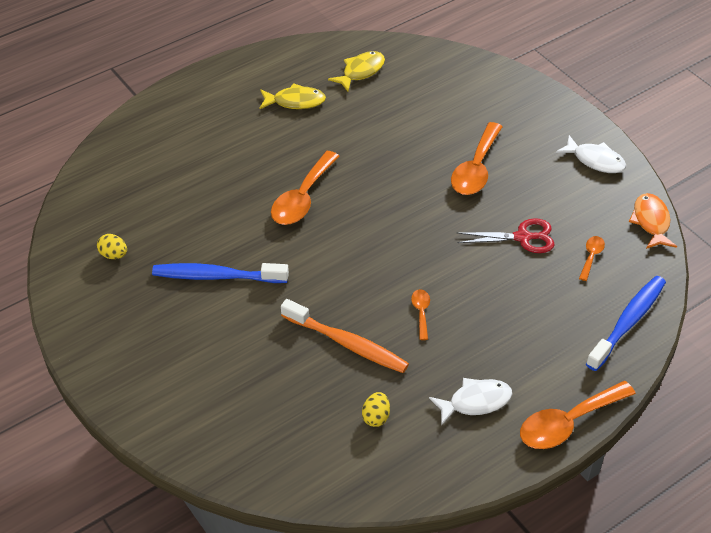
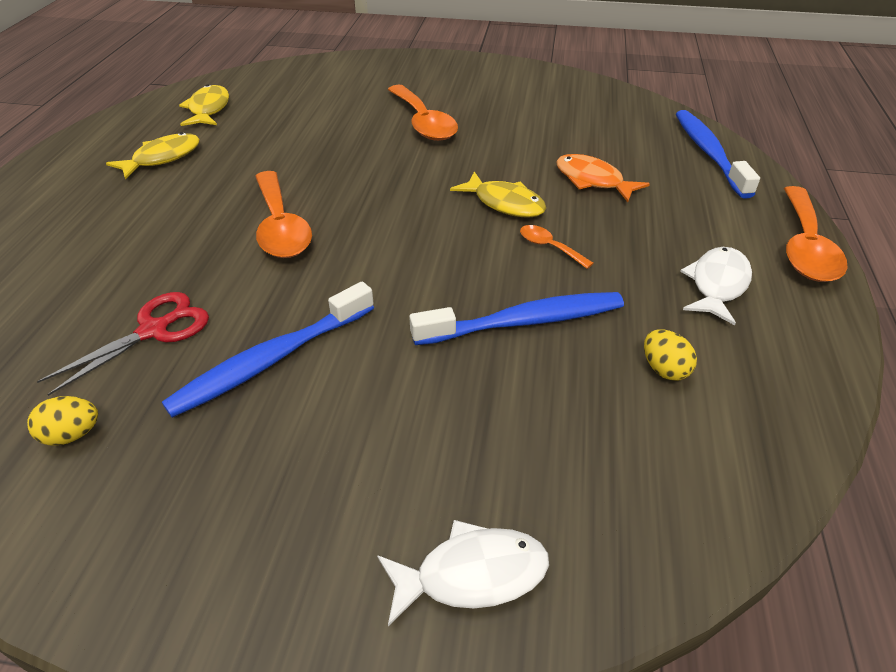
camera: 45 degrees left, 5 degrees down
orange toothbrush [281,299,409,373] -> blue toothbrush [409,292,624,345]
red scissors [458,218,555,253] -> red scissors moved to [37,292,209,396]
white fish [556,135,626,173] -> white fish moved to [377,520,549,626]
orange spoon [579,236,605,281] -> none
orange fish [629,193,677,249] -> orange fish moved to [556,154,650,202]
none -> yellow fish [450,171,546,218]

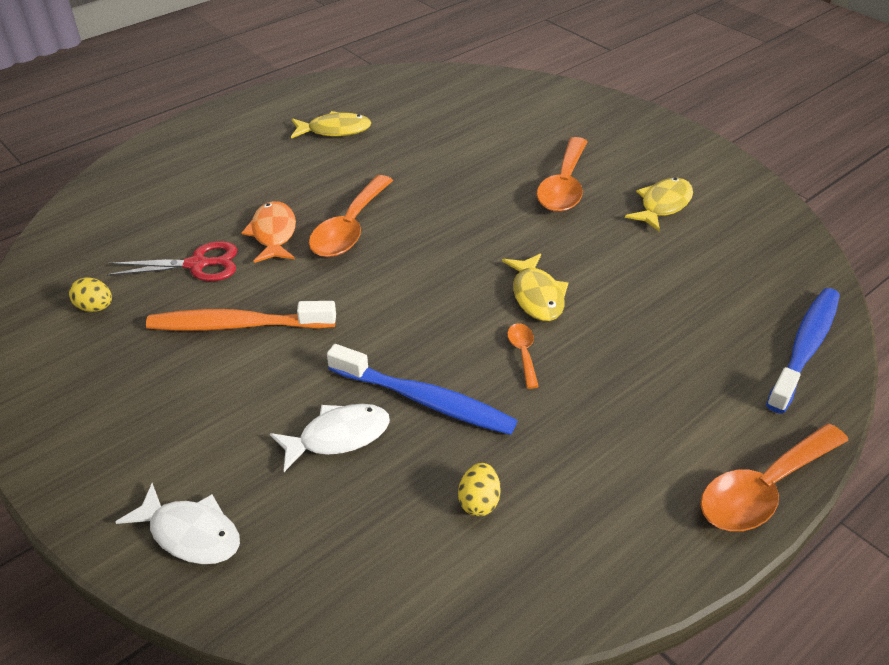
camera: 40 degrees right, 0 degrees up
blue toothbrush [162,282,374,418] -> orange toothbrush [146,301,336,331]
yellow fish [179,84,229,126] -> yellow fish moved to [625,178,693,232]
orange fish [556,154,650,202] -> orange fish moved to [241,201,296,263]
white fish [680,247,752,325] -> white fish moved to [270,404,390,472]

